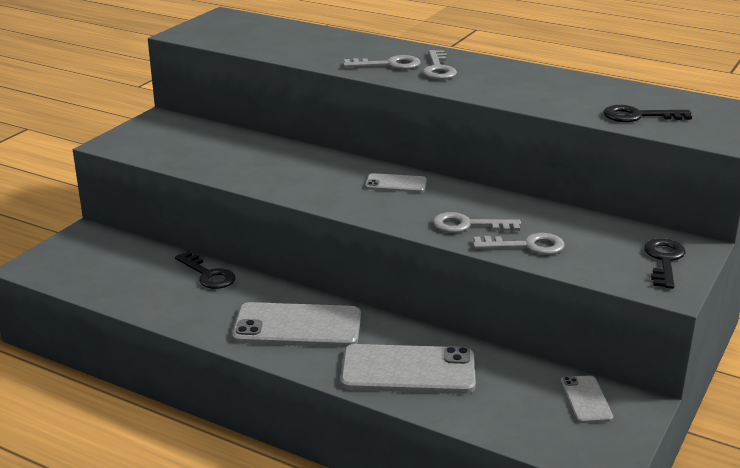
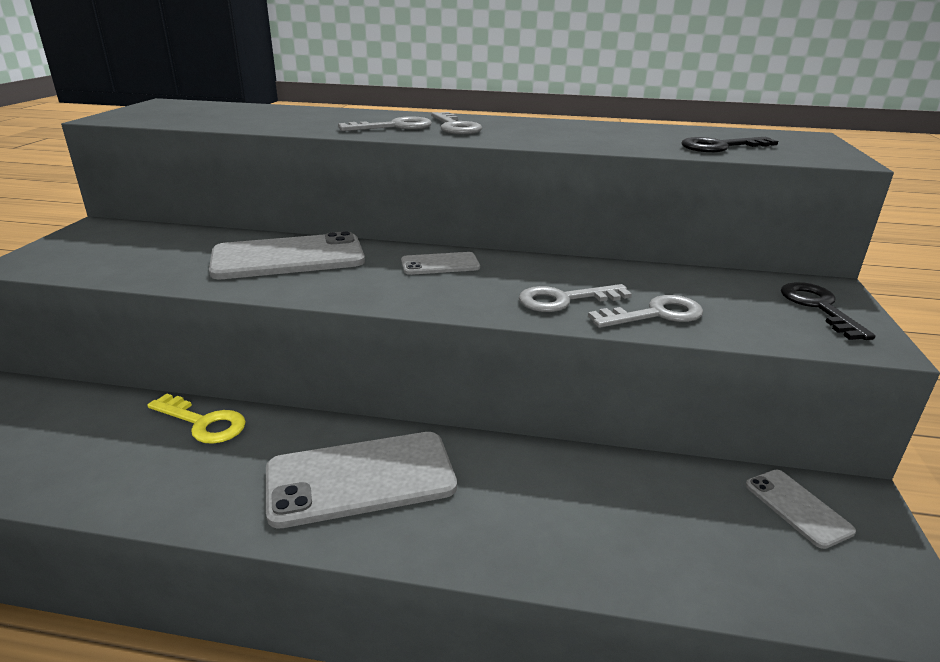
camera: 20 degrees left, 0 degrees up
black key [175,251,235,289] -> yellow key [147,393,246,444]
grey phone [340,344,476,394] -> grey phone moved to [209,231,365,279]

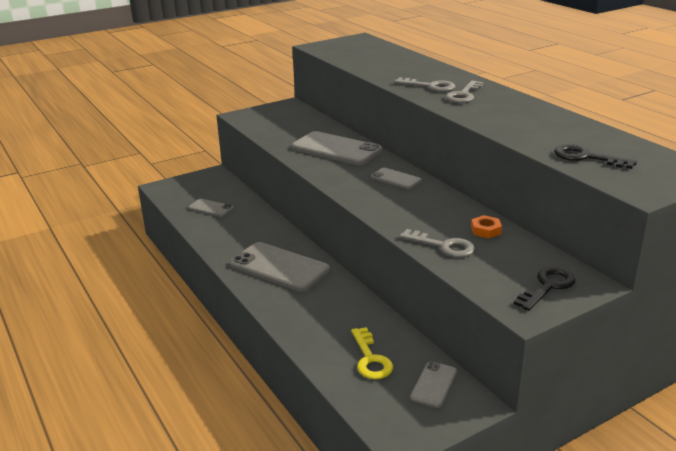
camera: 50 degrees right, 0 degrees up
yellow key [147,393,246,444] -> yellow key moved to [351,327,393,379]
grey key [519,284,632,312] -> none
none -> grey phone [188,199,233,217]
none -> orange nut [471,215,502,239]

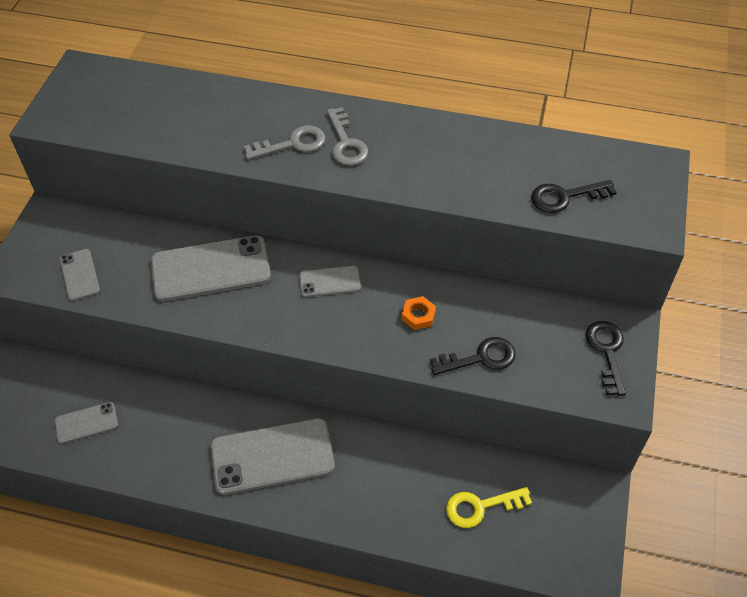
camera: 45 degrees left, 25 degrees up
yellow key [351,327,393,379] -> yellow key turned 135 degrees clockwise [446,487,532,528]
grey key [399,229,475,258] -> black key [430,337,516,375]
grey phone [410,361,457,408] -> grey phone moved to [60,249,100,301]
orange nut [471,215,502,239] -> orange nut moved to [402,296,436,330]

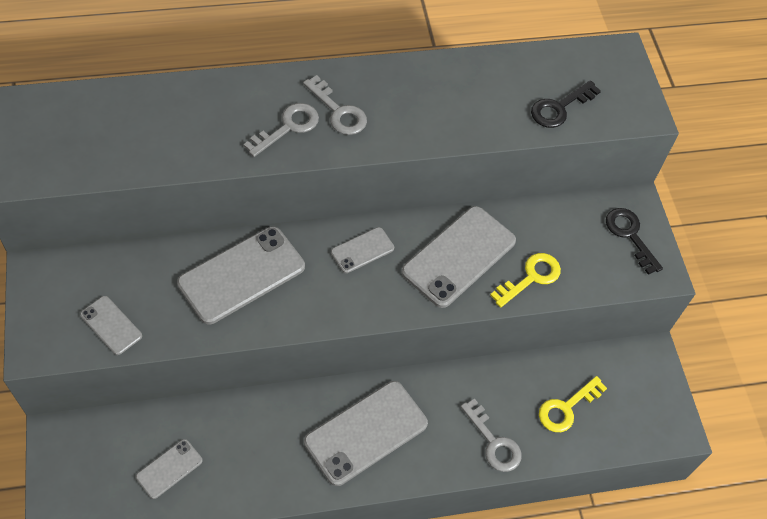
camera: 30 degrees left, 5 degrees up
orange nut [402,296,436,330] -> grey phone [401,206,516,308]
black key [430,337,516,375] -> yellow key [490,253,561,308]
none -> grey key [460,398,521,472]

